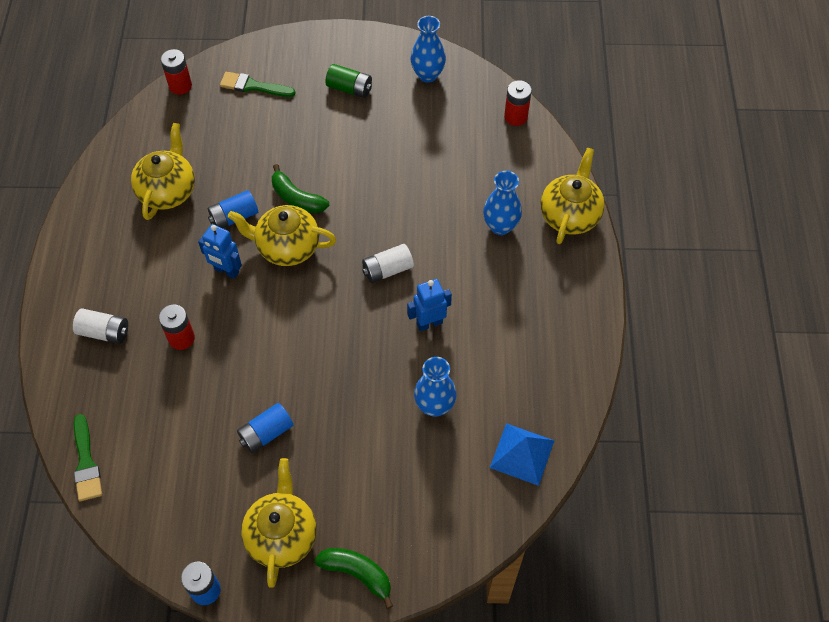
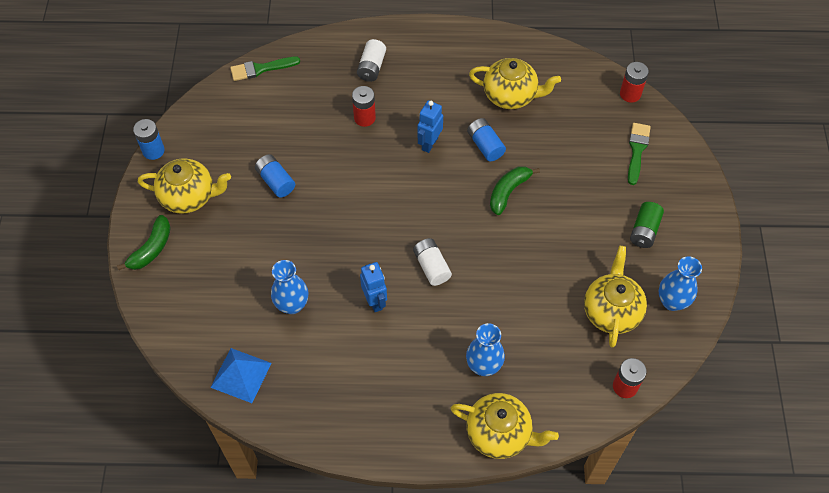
camera: 90 degrees right, 0 degrees up
yellow teapot [228,205,336,266] -> yellow teapot moved to [584,246,647,348]

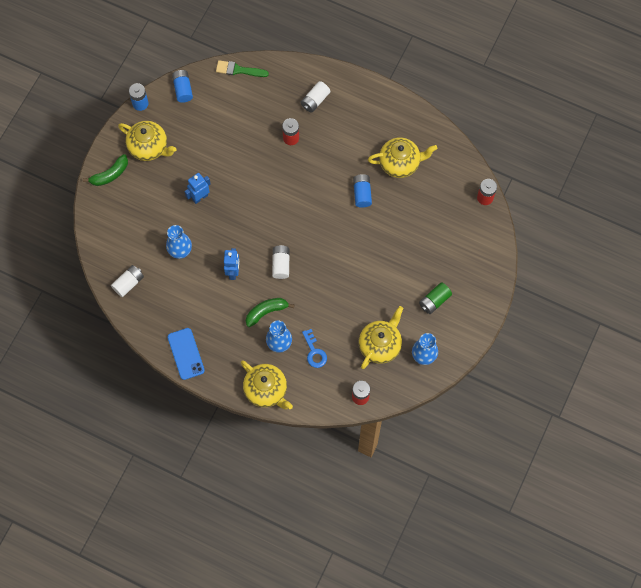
camera: 25 degrees right, 10 degrees up
blue pyramid [210,348,272,403] -> white battery [111,265,144,297]
blue battery [255,154,295,198] -> blue battery moved to [172,70,193,103]
blue robot [418,100,443,153] -> blue robot moved to [184,173,210,204]
yellow teapot [469,58,561,109] -> yellow teapot turned 45 degrees counterclockwise [368,137,437,178]
green banana [490,166,540,215] -> green banana moved to [246,298,294,327]
green brush [628,123,651,185] -> none
none -> blue phone [168,328,205,380]
none -> blue key [302,329,327,368]

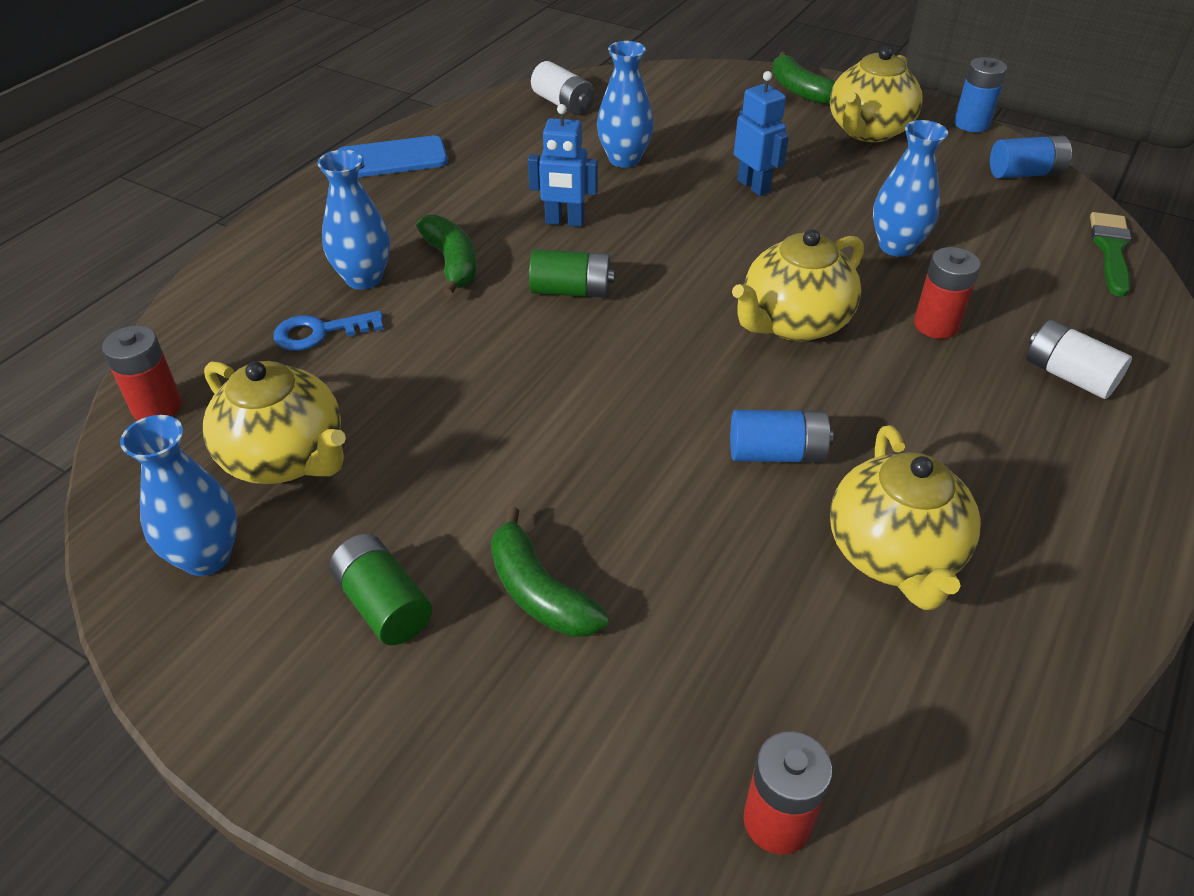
camera: 95 degrees right, 25 degrees down
yellow teapot [240,360,293,409] -> yellow teapot moved to [732,229,864,341]
white battery [272,245,290,279] -> green battery [529,249,615,298]
none -> green banana [491,507,609,637]
none -> blue vase [873,120,948,257]

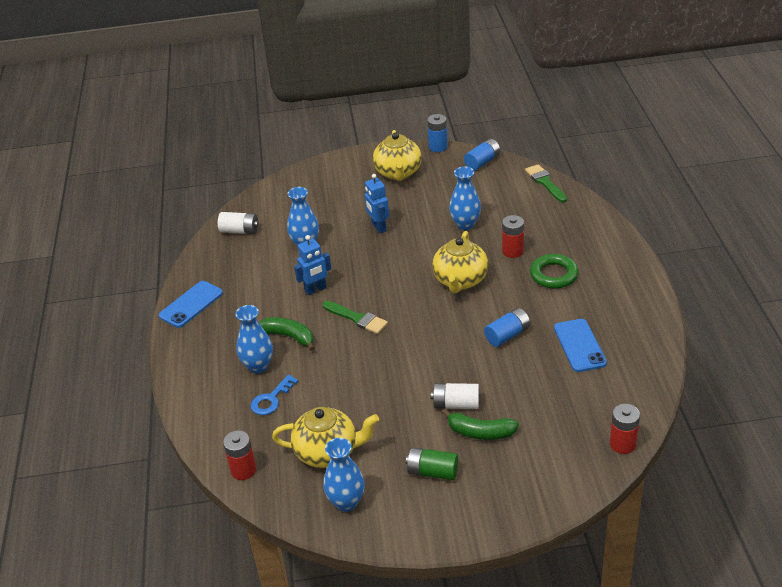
camera: 35 degrees left, 5 degrees down
green battery [529,249,615,298] -> green brush [322,301,388,334]
blue robot [734,71,789,196] -> blue robot turned 135 degrees counterclockwise [365,174,389,233]
green banana [772,52,835,105] -> none
yellow teapot [830,426,981,610] -> blue phone [554,319,607,372]
white battery [1026,320,1132,399] -> white battery moved to [431,383,479,409]
none -> green ring [530,254,579,289]

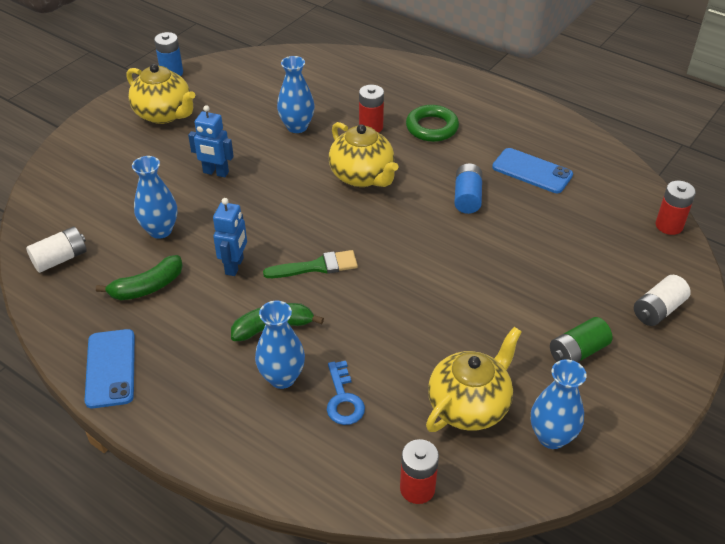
camera: 50 degrees left, 5 degrees up
white battery [431,383,479,409] -> white battery moved to [634,275,691,326]
green banana [442,409,519,440] -> green banana moved to [96,255,183,300]
blue battery [464,139,500,171] -> none
green brush [525,164,567,203] -> none

